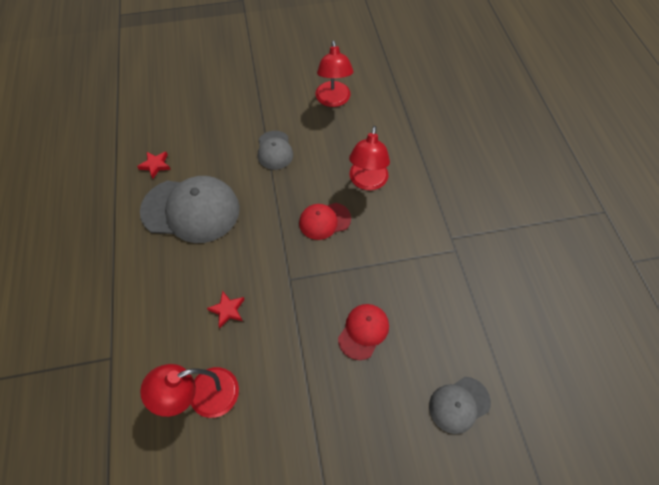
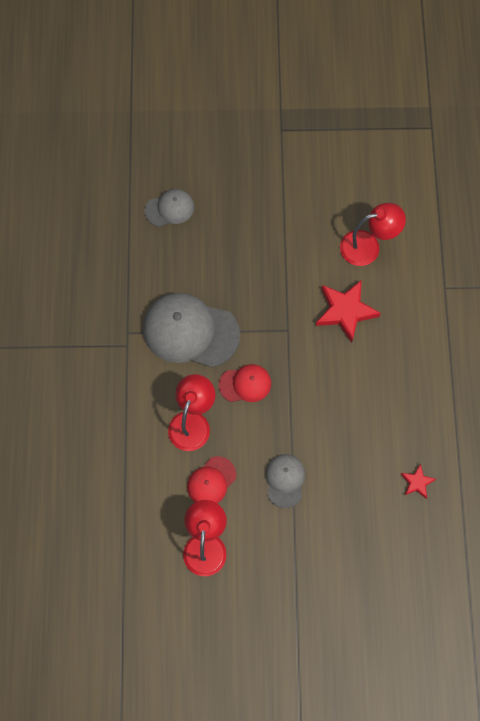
camera: 170 degrees left, 10 degrees up
grey cap [140,176,240,243] -> grey cap moved to [143,293,240,368]
red star [207,291,245,328] -> red star [316,280,381,343], size x1.94
red cap [338,304,389,360] -> red cap moved to [187,456,237,503]

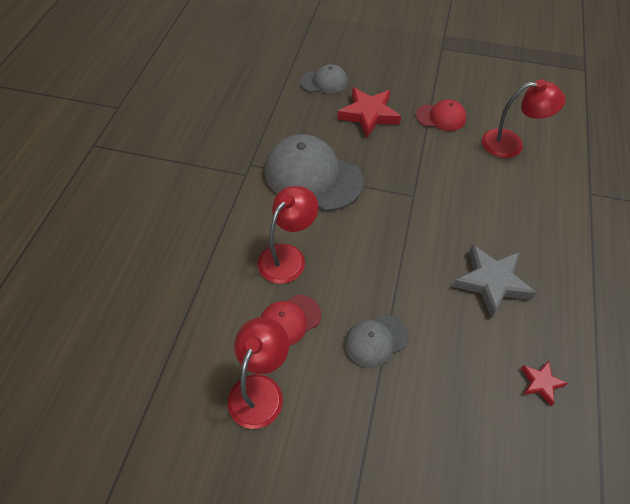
camera: 15 degrees right, 15 degrees down
red cap [219,364,271,402] -> red cap moved to [416,100,467,131]
grey cap [265,454,305,508] -> grey cap turned 135 degrees counterclockwise [345,314,409,368]
red star [316,280,381,343] -> red star moved to [337,87,401,137]
none -> grey star [452,245,536,318]

